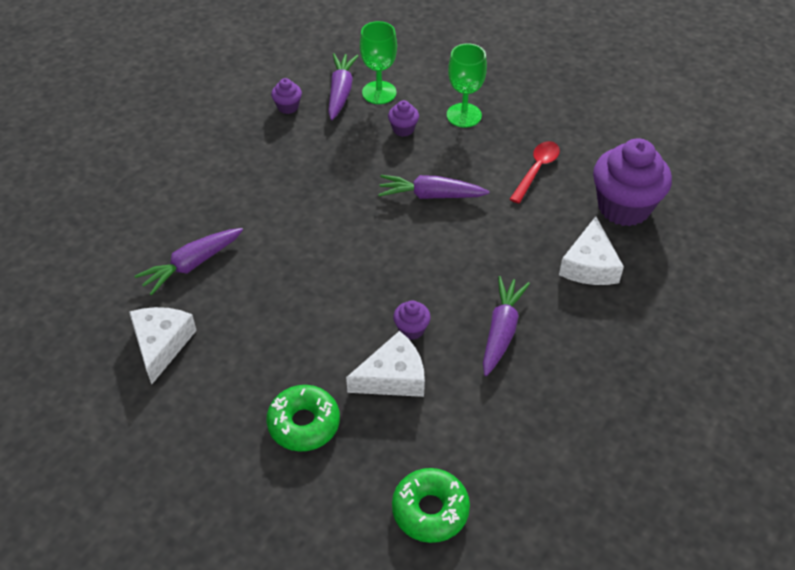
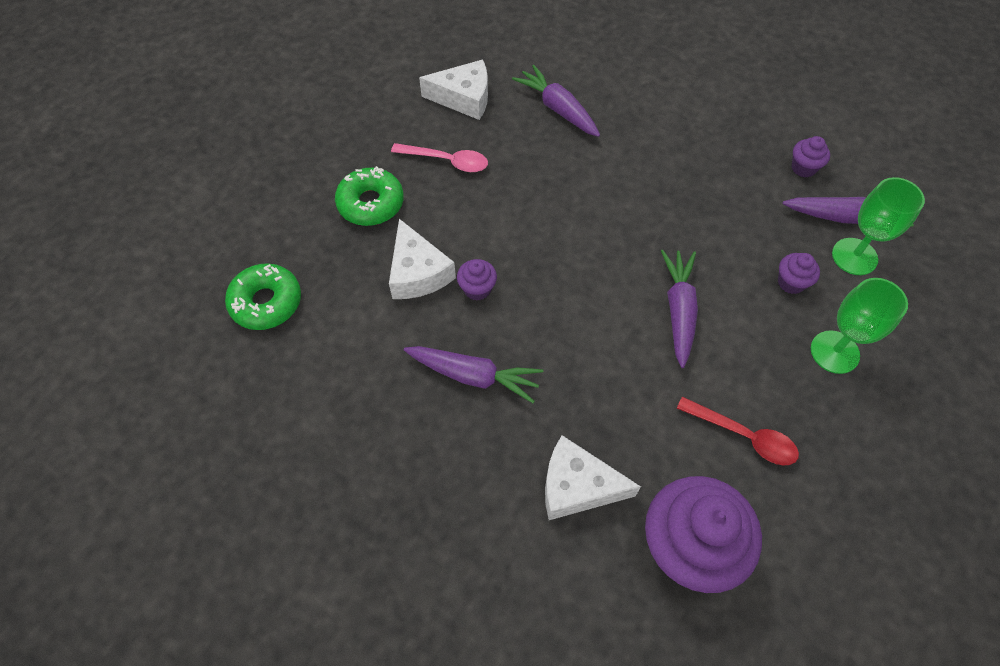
camera: 90 degrees right, 10 degrees up
none -> pink spoon [391,143,488,172]

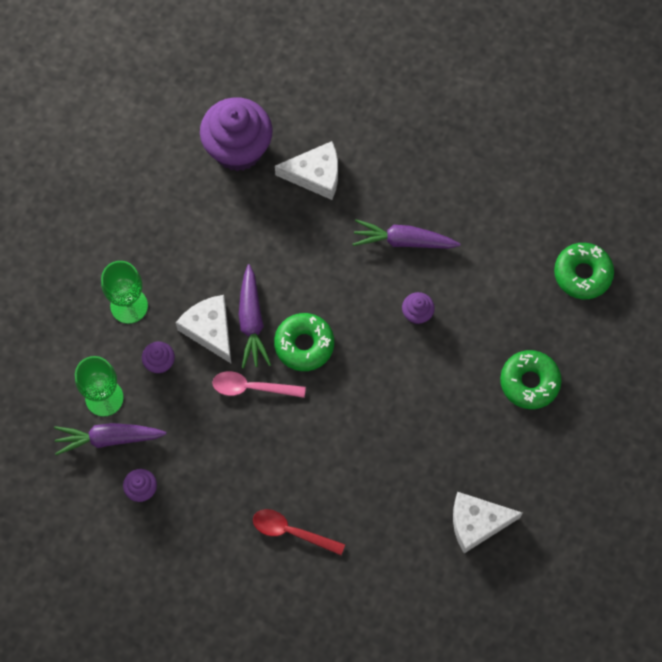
camera: 170 degrees right, 10 degrees up
white cheese [389,219,456,299] -> white cheese moved to [176,295,231,363]
pink spoon [391,143,488,172] -> pink spoon moved to [212,371,306,398]
purple carrot [512,65,600,137] -> none
red spoon [677,397,799,466] -> red spoon moved to [253,509,345,555]
none -> green donut [274,313,334,371]

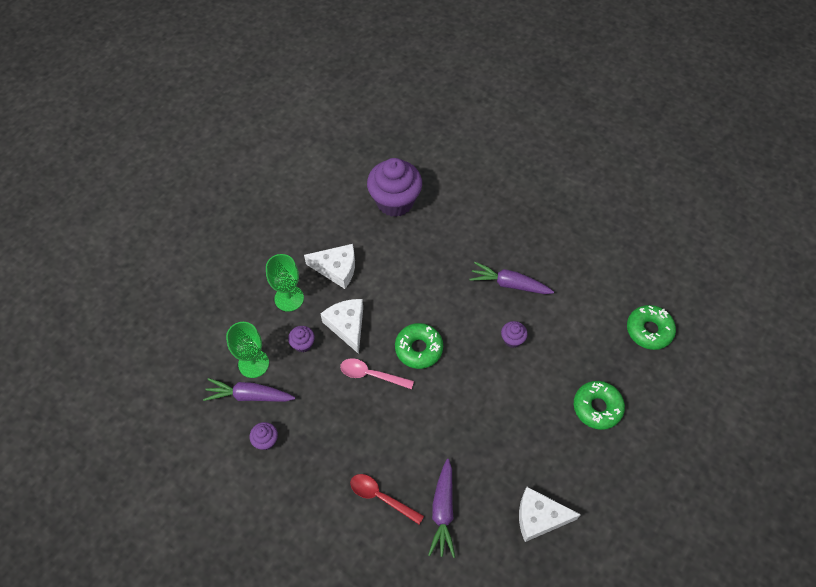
camera: 10 degrees right, 10 degrees down
purple carrot [239,264,271,369] -> purple carrot moved to [428,459,455,558]
white cheese [275,141,338,200] -> white cheese moved to [304,244,355,289]

